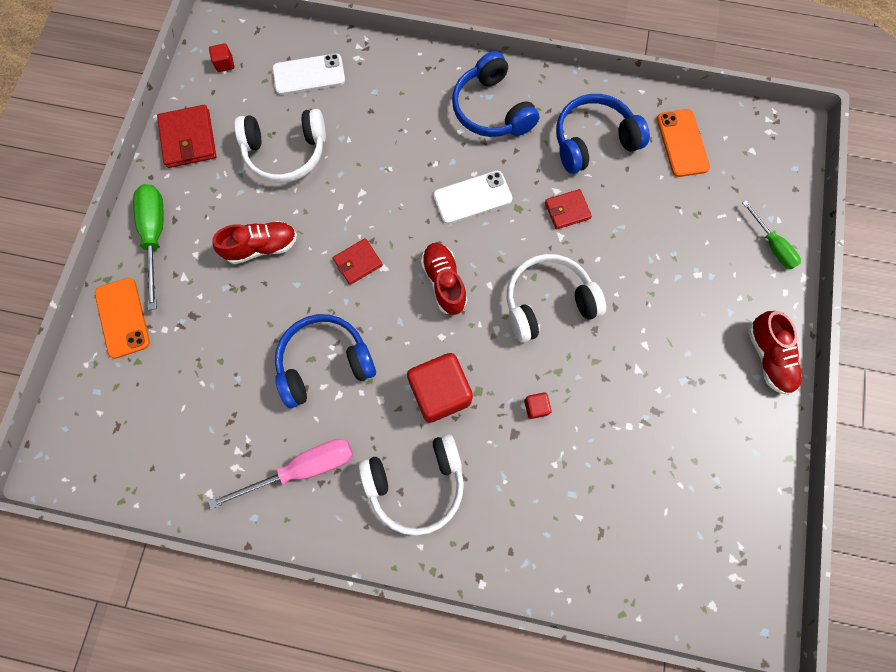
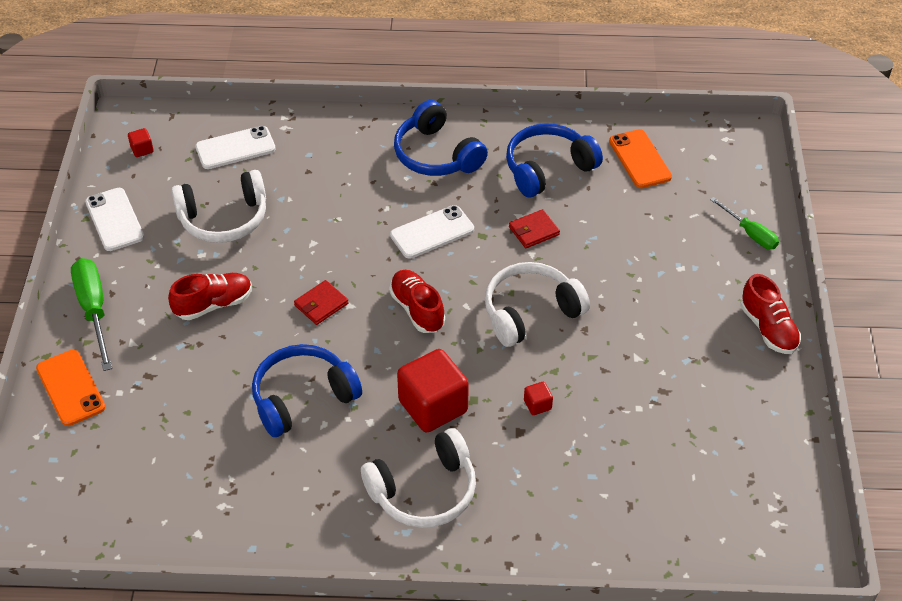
camera: 10 degrees left, 25 degrees down
red wallet [157,105,216,168] -> white phone [85,188,144,251]
pink screwdriver [208,439,353,509] -> none

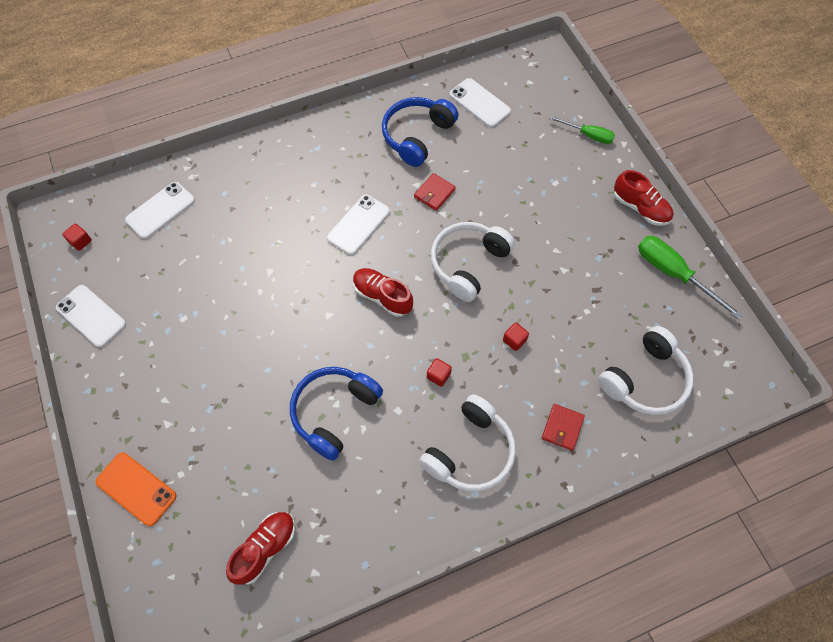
camera: 25 degrees left, 15 degrees up
green screwdriver [71,258,112,371] -> green screwdriver moved to [638,236,743,319]
red shoe [168,273,252,320] -> red shoe moved to [226,512,295,585]
white headphones [171,170,266,243] -> white headphones moved to [598,326,694,415]
red wallet [294,280,348,325] -> red wallet moved to [542,404,585,451]
blue headphones [394,100,488,176] -> none
red cube [397,349,469,433] -> red cube [427,358,452,387], size x0.42
orange phone [609,129,672,188] -> white phone [450,78,511,127]

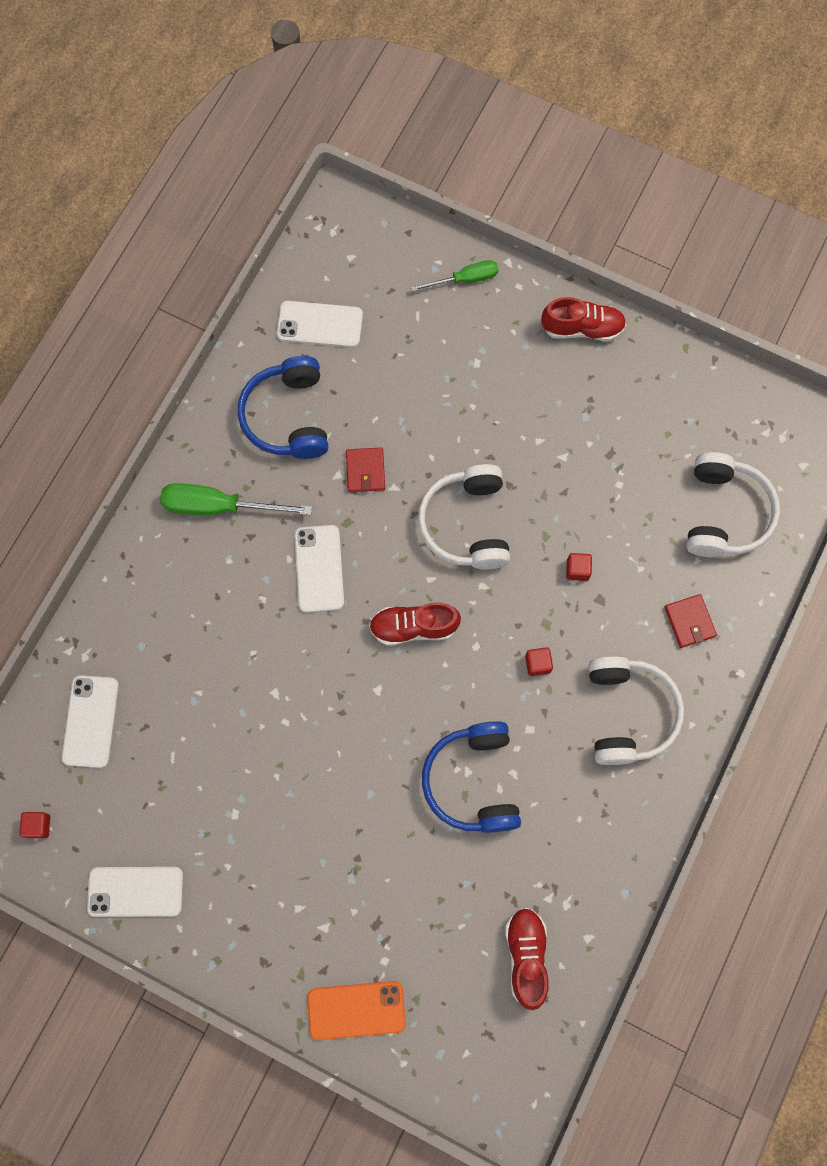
camera: 40 degrees left, 10 degrees up
green screwdriver [638,236,743,319] -> green screwdriver moved to [160,483,312,515]

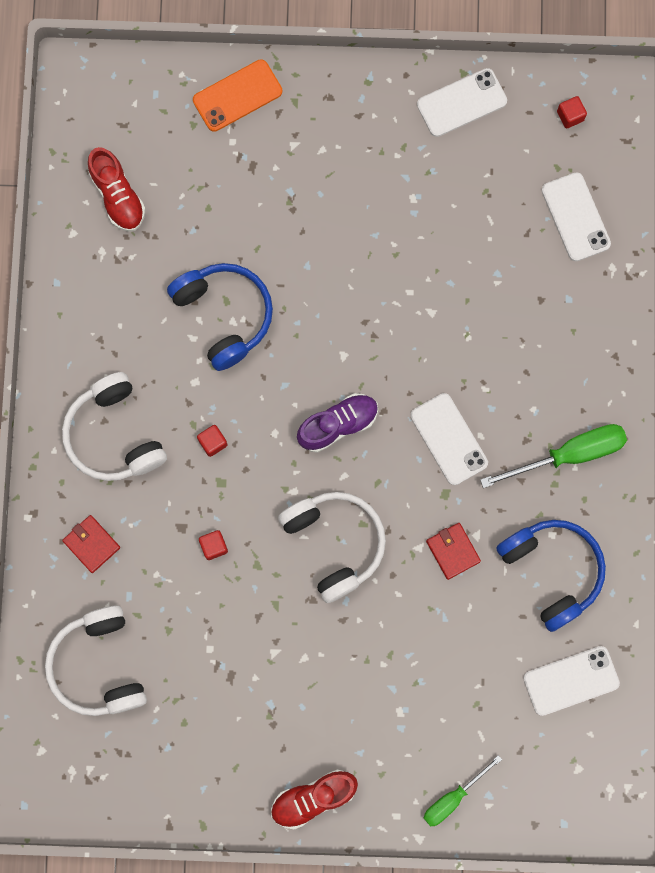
camera: 155 degrees right, 5 degrees up
red shoe [369,602,461,646] -> purple shoe [297,393,378,453]

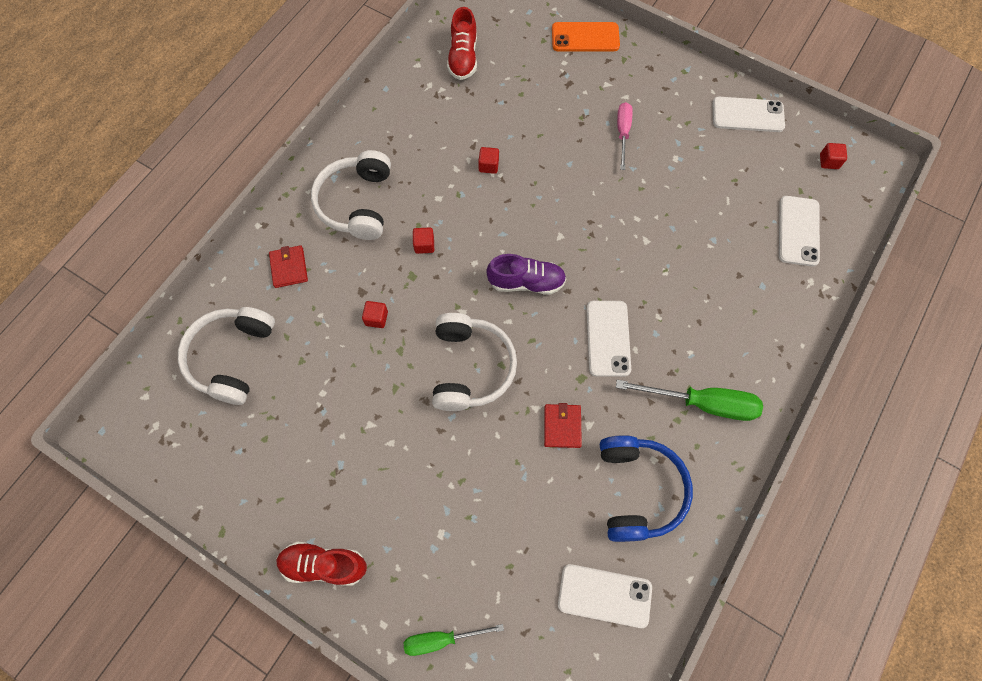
camera: 30 degrees right, 10 degrees down
blue headphones [167,263,273,371] -> red cube [478,147,499,174]
none -> pink screwdriver [617,102,633,170]

